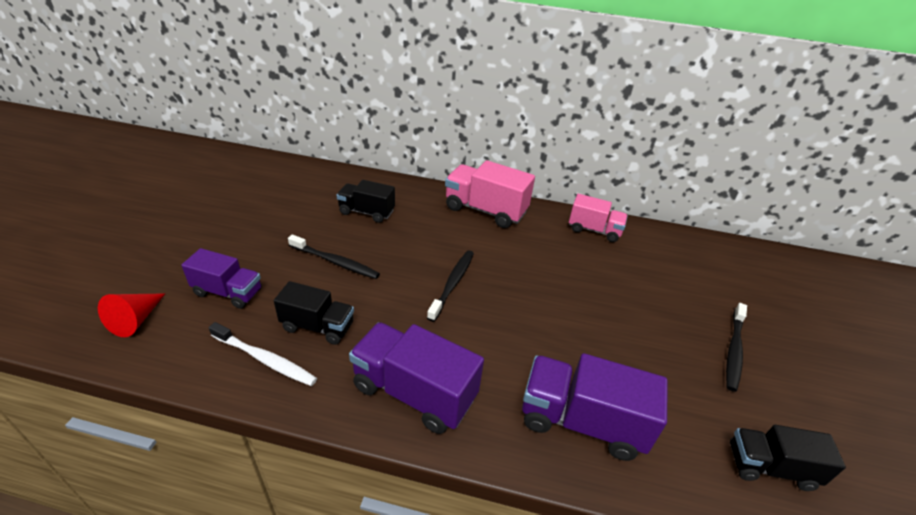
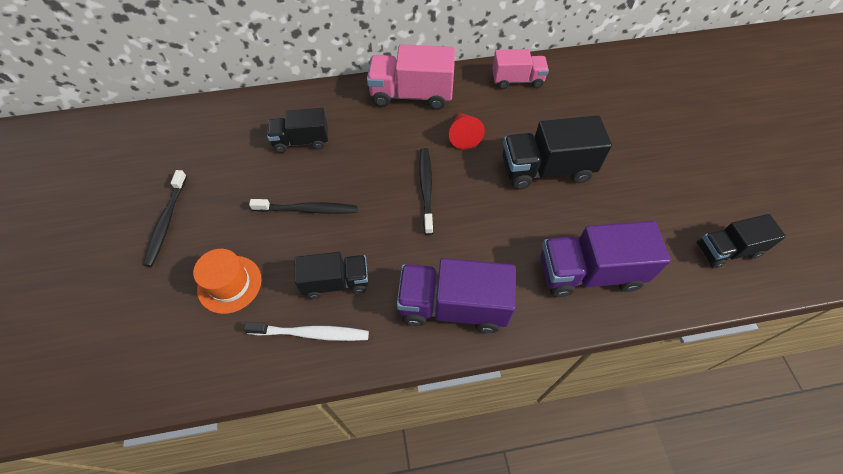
camera: 20 degrees left, 20 degrees up
red cone [98,293,165,337] -> red cone moved to [449,112,485,149]
purple truck [181,248,262,309] -> orange hat [193,249,262,314]
black toothbrush [726,303,747,392] -> black toothbrush moved to [143,170,187,267]
none -> black truck [502,116,612,189]

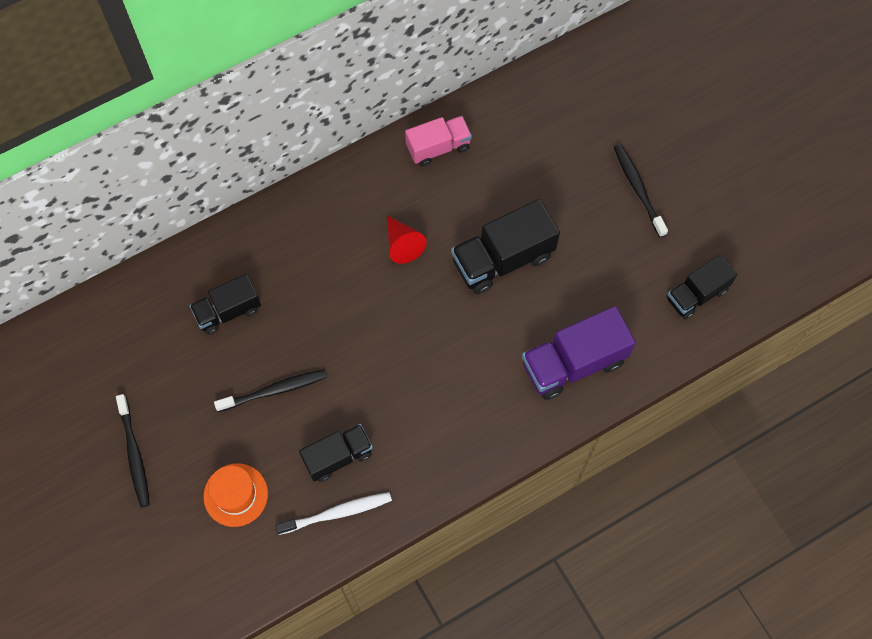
camera: 20 degrees left, 10 degrees up
pink truck [367,44,455,110] -> none
purple truck [397,258,516,333] -> none
black toothbrush [419,148,434,235] -> black toothbrush moved to [614,144,668,237]

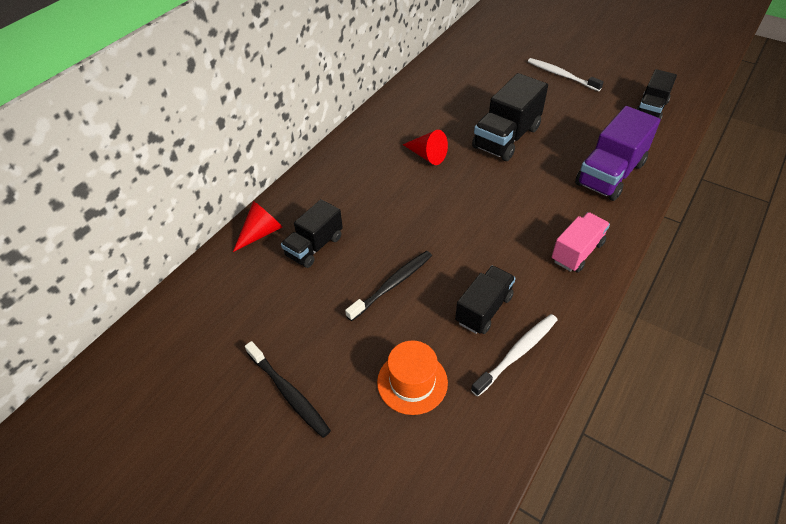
camera: 25 degrees left, 20 degrees down
pink truck [405,116,472,166] -> pink truck moved to [552,212,610,273]
black toothbrush [614,144,668,237] -> white toothbrush [528,58,604,91]
none -> red cone [233,201,282,252]

